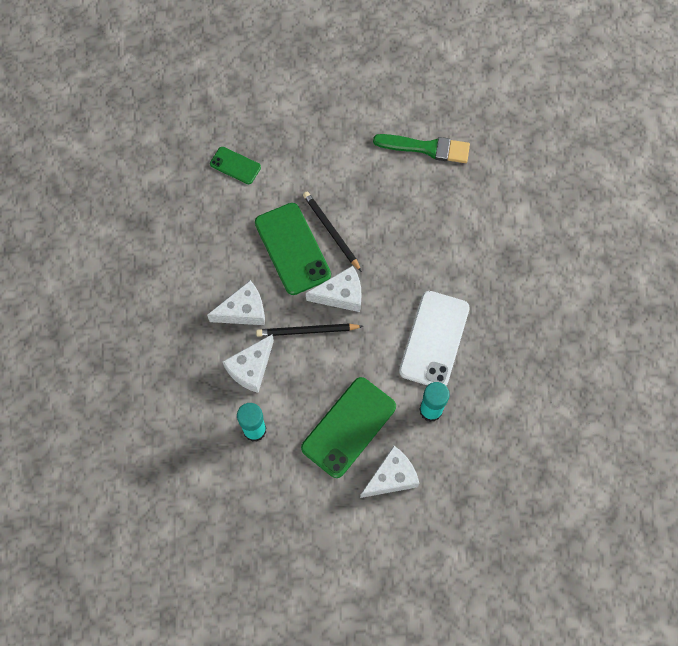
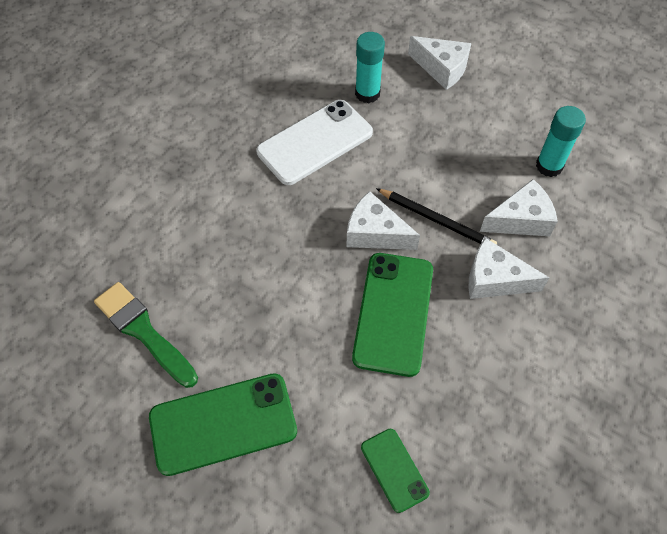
camera: 145 degrees left, 10 degrees down
green phone [301,377,396,478] -> green phone moved to [149,373,297,476]
black pencil [303,191,362,272] -> none
white cheese [360,446,419,498] -> white cheese turned 150 degrees counterclockwise [408,36,471,90]

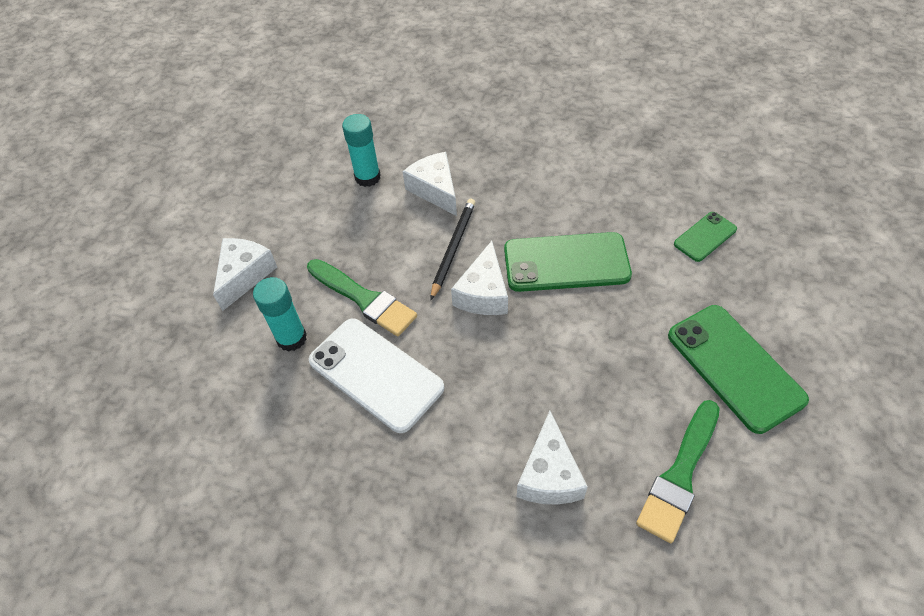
camera: 100 degrees left, 5 degrees down
white cheese [469,238,549,299] -> white cheese moved to [517,411,588,504]
none -> green brush [307,259,417,336]

